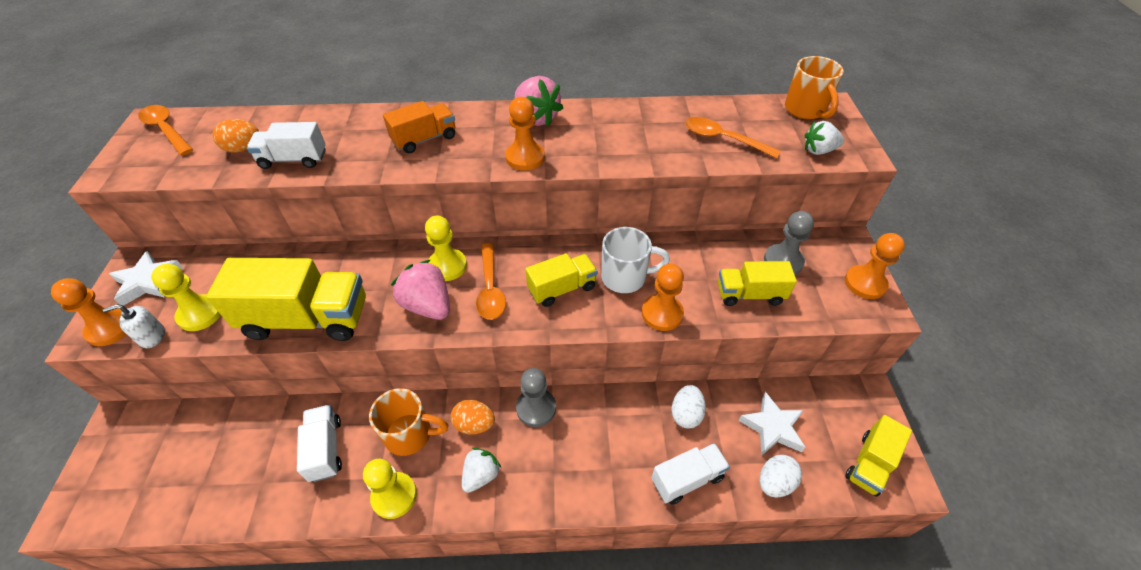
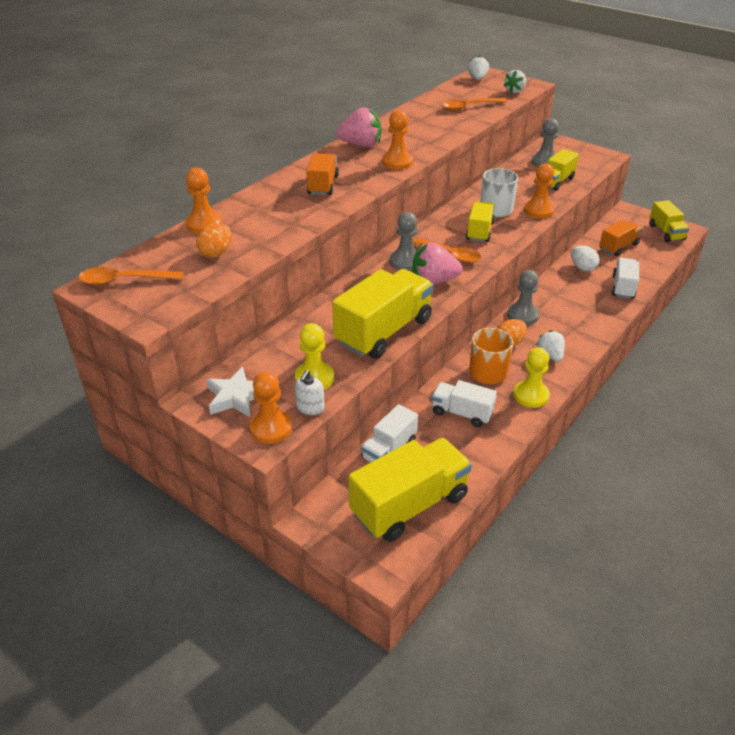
camera: 50 degrees left, 10 degrees down
white truck [247,122,326,169] -> white truck moved to [361,404,418,462]
yellow pawn [425,216,467,281] -> grey pawn [390,212,418,271]
white star [738,392,806,456] -> orange truck [599,220,643,256]
white egg [759,455,802,498] -> none
orange mug [785,56,844,119] -> white strawberry [468,55,489,80]
orange pawn [845,233,905,299] -> orange pawn moved to [186,167,222,234]
none -> yellow truck [348,438,472,542]

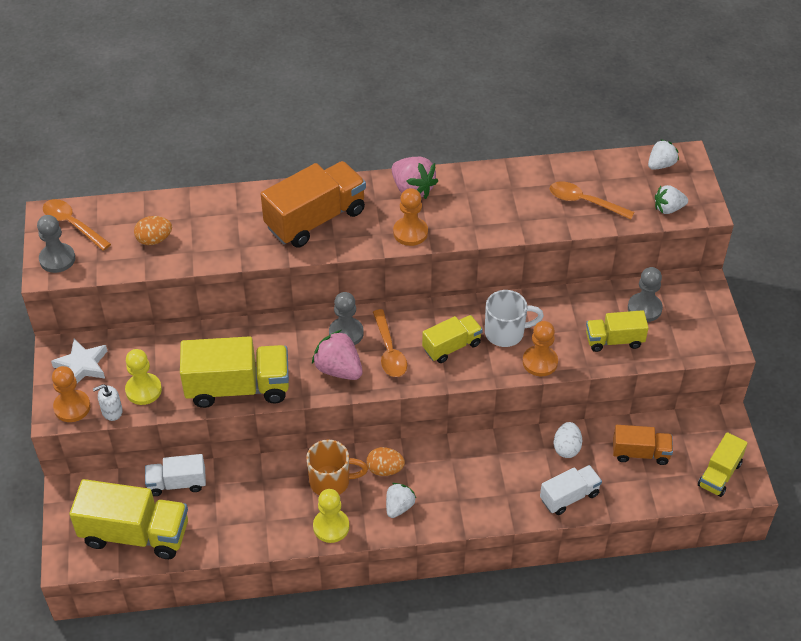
camera: 45 degrees right, 10 degrees up
orange pawn [186,167,222,234] -> none
orange truck [306,153,339,195] -> orange truck [261,161,366,248], size x1.76
white truck [432,380,497,427] -> none
grey pawn [507,270,539,325] -> grey pawn moved to [37,215,75,273]

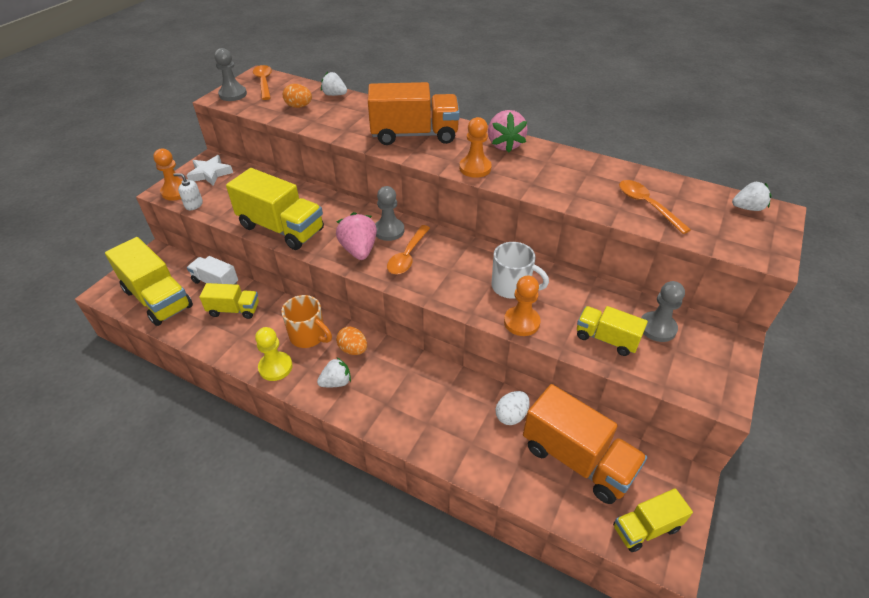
camera: 35 degrees right, 5 degrees down
yellow pawn [125,349,162,405] -> none
yellow truck [422,315,483,363] -> yellow truck moved to [199,283,259,319]
white truck [540,465,602,515] -> none
orange truck [613,425,673,465] -> orange truck [523,384,647,504], size x1.76
white strawberry [655,185,688,214] -> white strawberry moved to [321,72,347,96]

